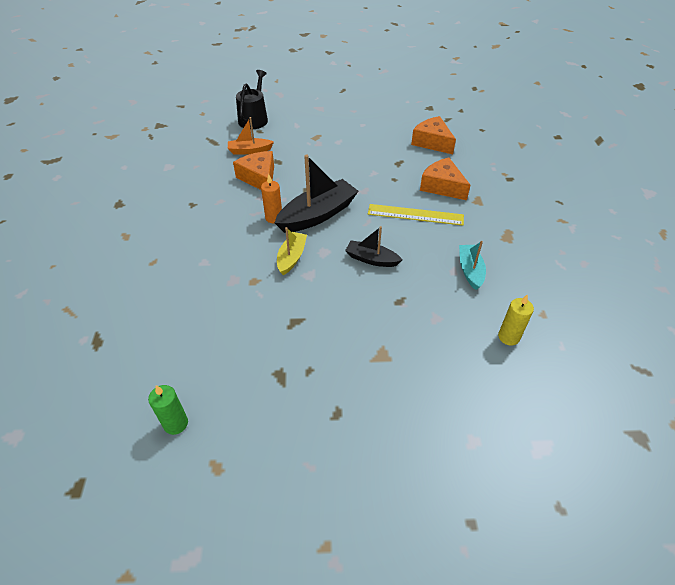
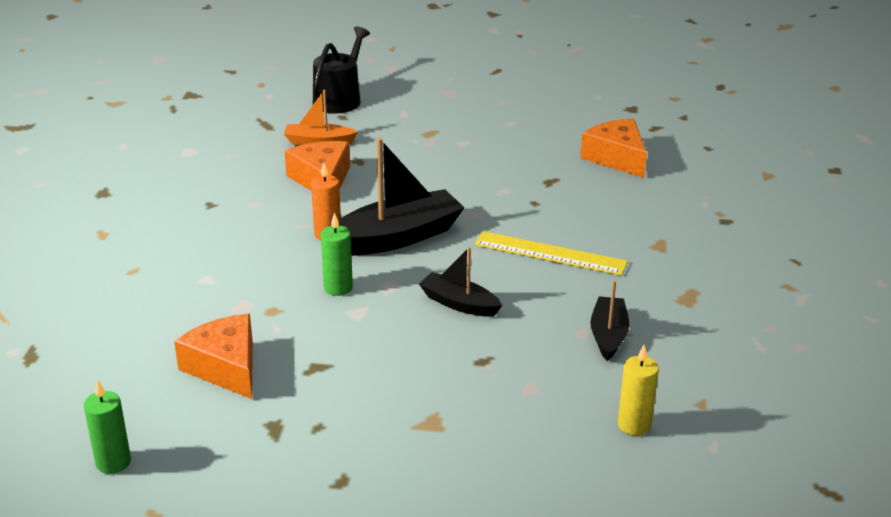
camera: 10 degrees right, 15 degrees down
yellow boat [277,227,307,275] -> green candle [321,212,353,296]
orange cheese [420,158,470,200] -> orange cheese moved to [174,314,253,399]
turquoise boat [459,241,486,290] -> black boat [590,280,629,361]

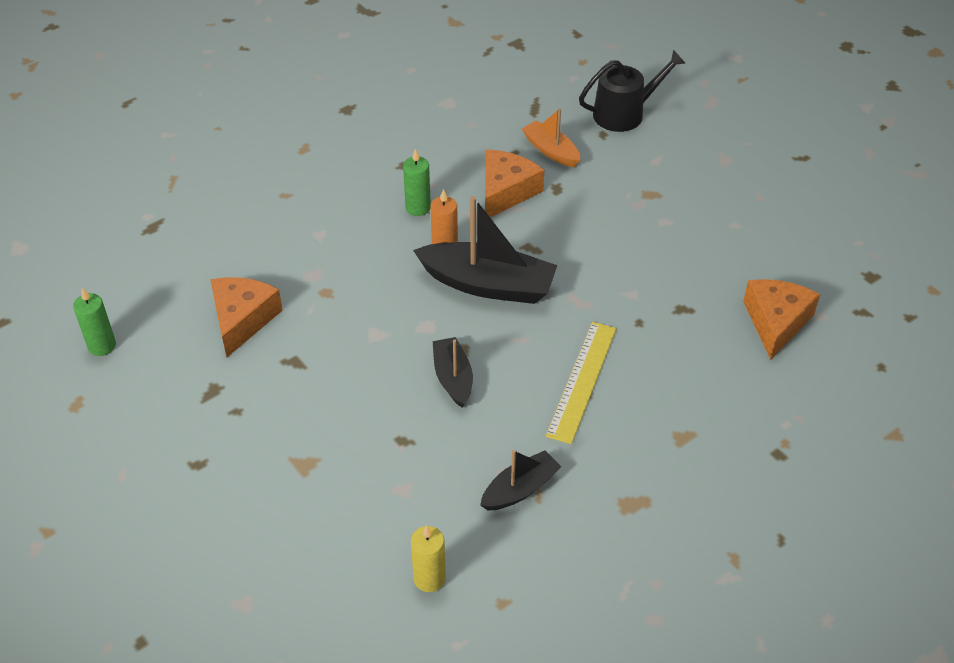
camera: 45 degrees right, 15 degrees up
green candle [321,212,353,296] -> green candle moved to [403,149,431,216]
yellow ruler [474,231,628,276] -> yellow ruler turned 45 degrees clockwise [546,322,617,444]

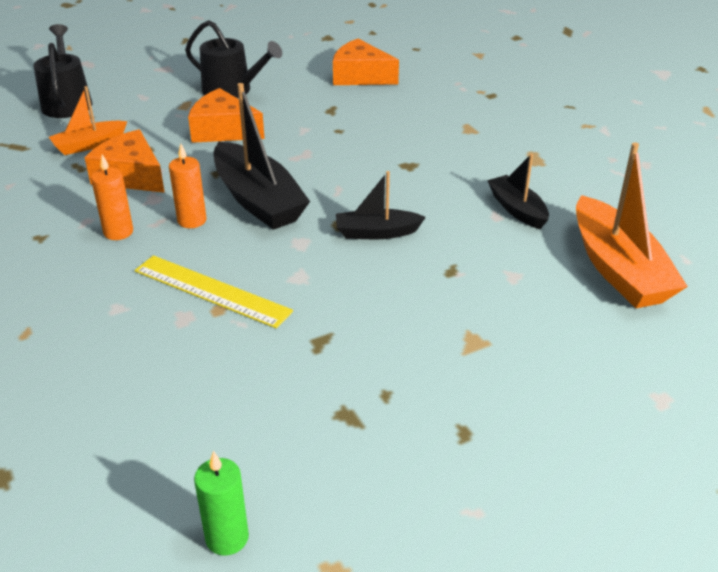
camera: 80 degrees left, 10 degrees down
orange cheese [210,277,283,357] -> orange cheese moved to [188,88,265,143]
green candle [403,149,431,216] -> orange candle [91,154,133,240]
yellow candle [411,525,446,592] -> orange boat [576,142,688,308]
black boat [413,196,557,304] -> black boat turned 120 degrees clockwise [214,83,310,230]
yellow ruler [546,322,617,444] -> yellow ruler moved to [135,255,293,328]
none -> black watering can [185,20,282,98]

